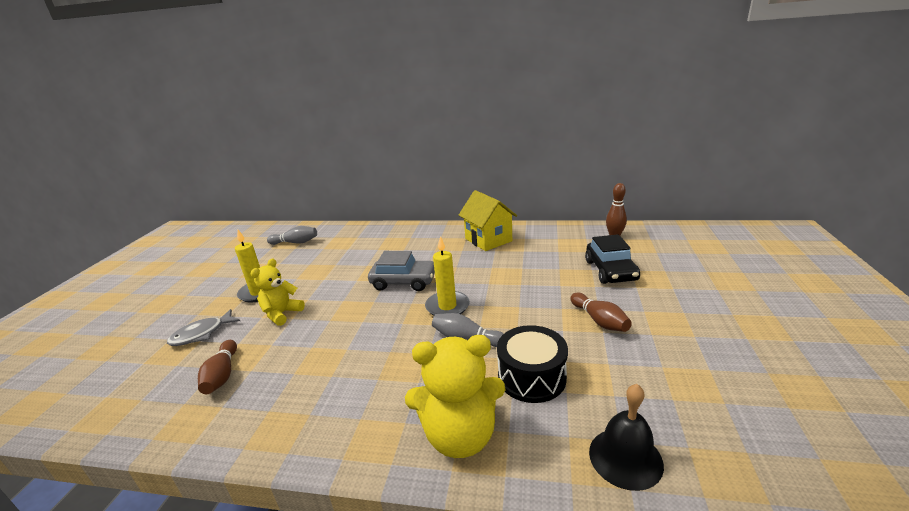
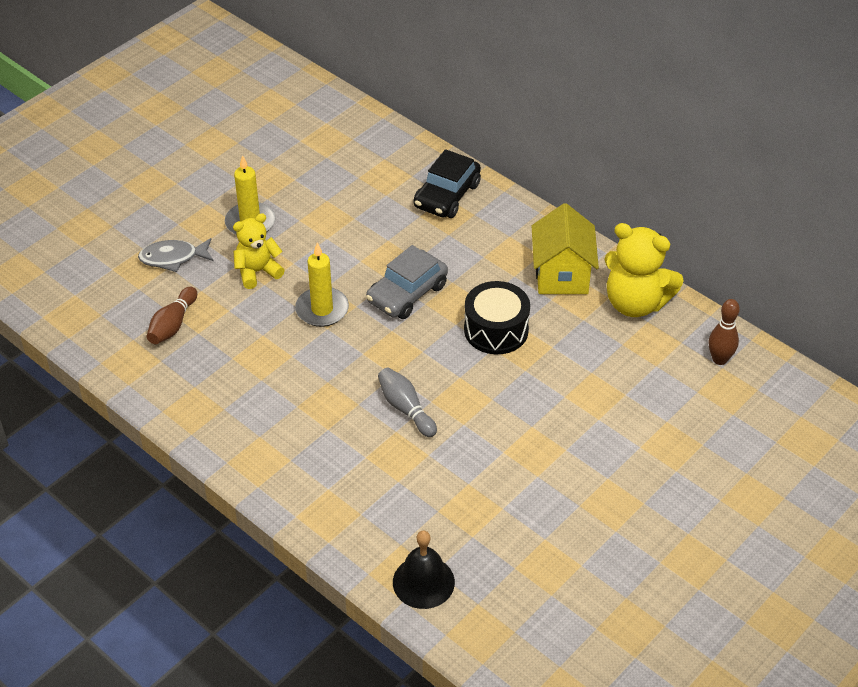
camera: 30 degrees right, 20 degrees up
grey bowling pin [267,226,317,245] -> none
grey car [368,251,435,291] -> grey car turned 90 degrees clockwise [366,245,448,319]
yellow teddy bear [405,335,506,458] -> yellow teddy bear moved to [604,223,684,317]
yellow candle [425,236,470,316] -> yellow candle moved to [295,243,349,327]
black drum [497,325,568,403] -> black drum moved to [464,281,530,354]
brown bowling pin [570,292,632,332] -> none
black car [585,234,640,284] -> black car moved to [414,149,481,218]

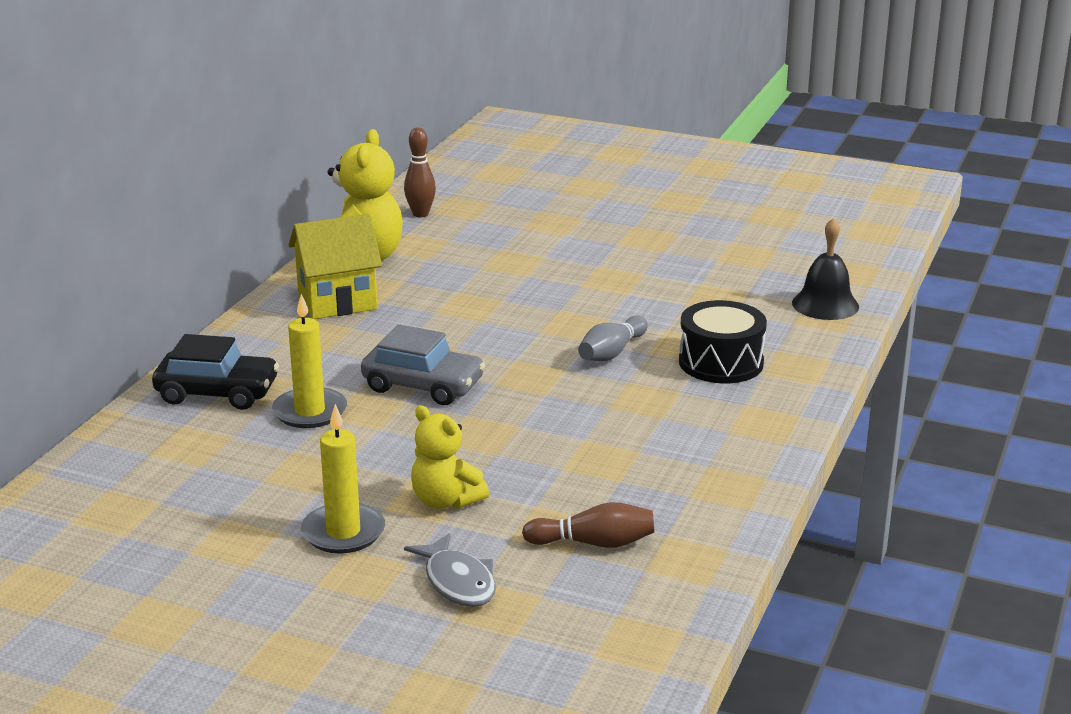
camera: 110 degrees left, 20 degrees down
yellow candle [295,243,349,327] -> yellow candle moved to [272,294,347,428]
black drum [464,281,530,354] -> black drum moved to [679,300,767,383]

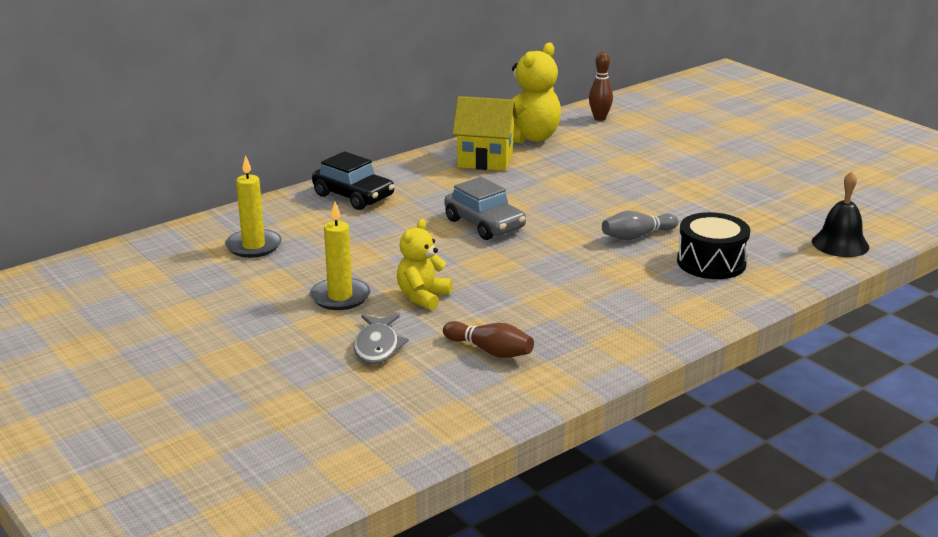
camera: 30 degrees right, 0 degrees up
yellow candle [272,294,347,428] -> yellow candle moved to [225,155,282,258]
yellow teddy bear [411,405,489,509] -> yellow teddy bear turned 45 degrees clockwise [397,219,452,310]

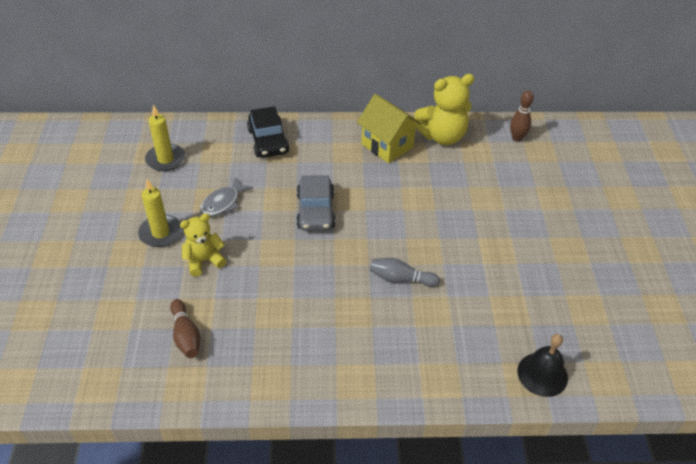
camera: 35 degrees right, 20 degrees up
grey fish [354,315,409,364] -> grey fish moved to [200,177,253,217]
black drum [677,212,750,279] -> none

